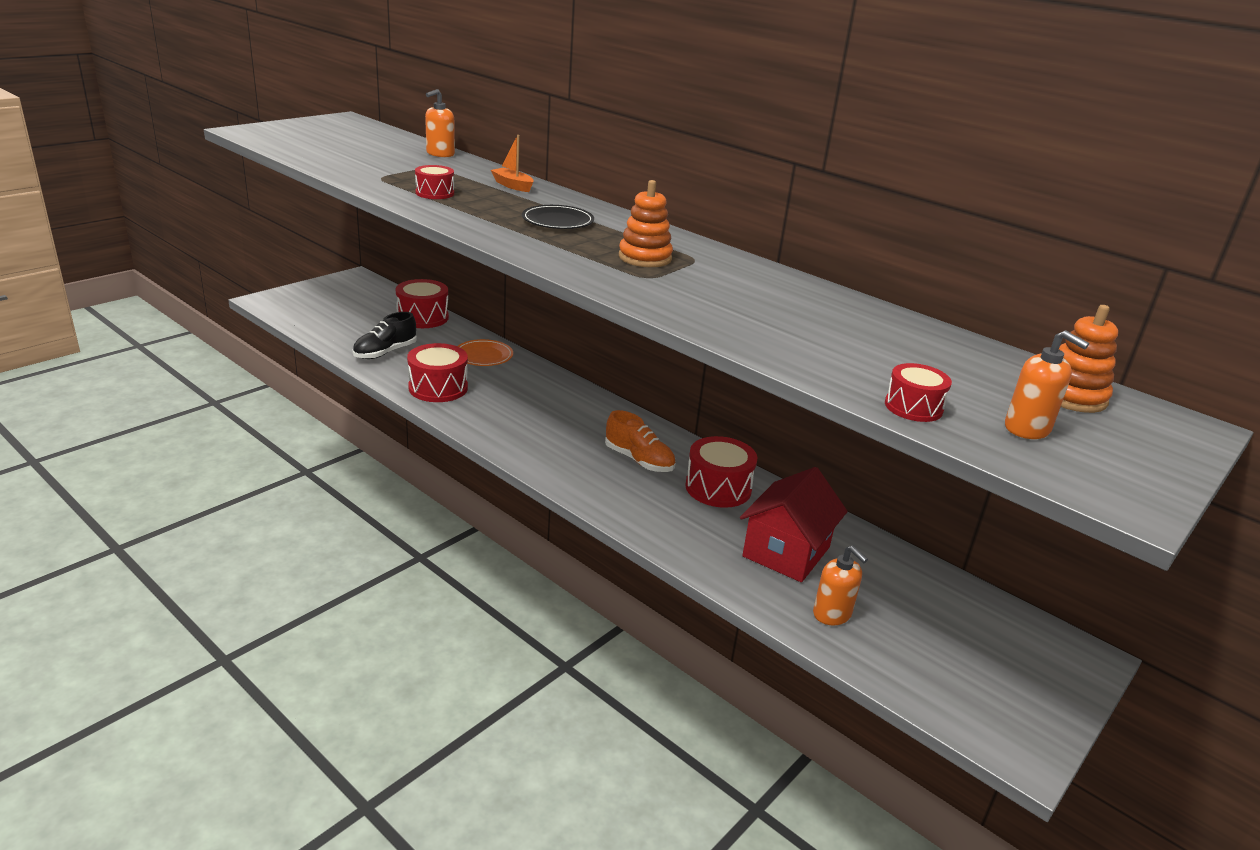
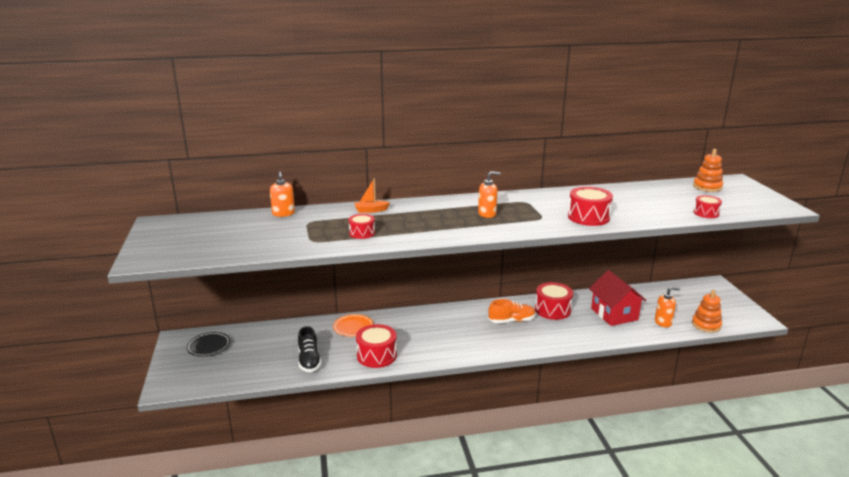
camera: 50 degrees left, 5 degrees down
red drum [396,279,449,328] -> red drum moved to [568,187,613,226]
black plate [522,205,594,229] -> black plate moved to [186,332,230,357]
orange stacking toy [619,180,673,267] -> orange stacking toy moved to [692,290,722,333]
orange soap dispenser [1005,330,1089,439] -> orange soap dispenser moved to [478,171,501,218]

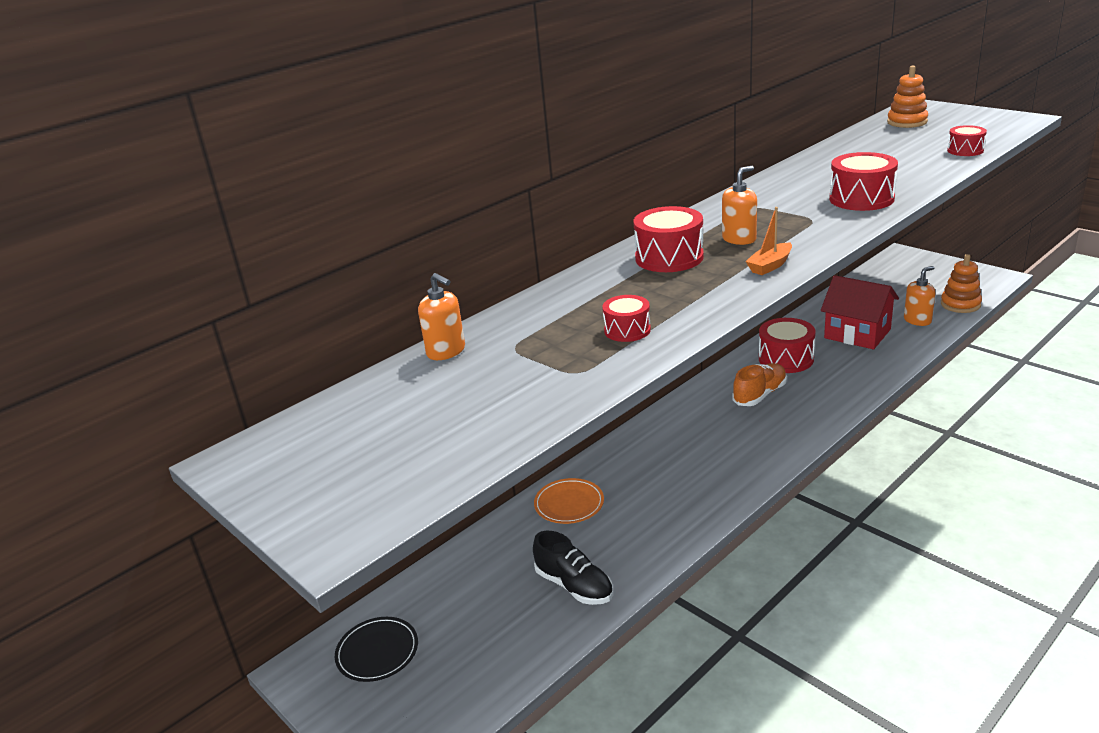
camera: 30 degrees left, 5 degrees up
orange boat [354,178,390,213] -> orange boat moved to [745,207,792,275]
red drum [356,324,397,368] -> red drum moved to [633,206,704,272]

